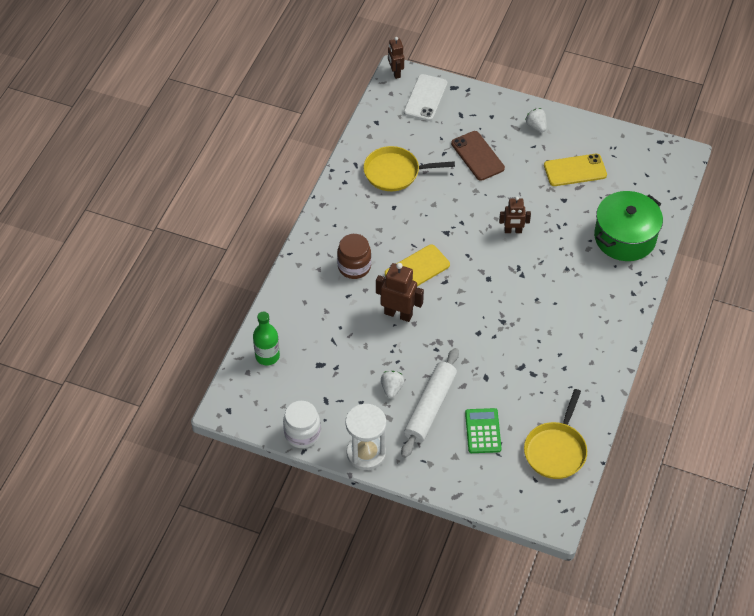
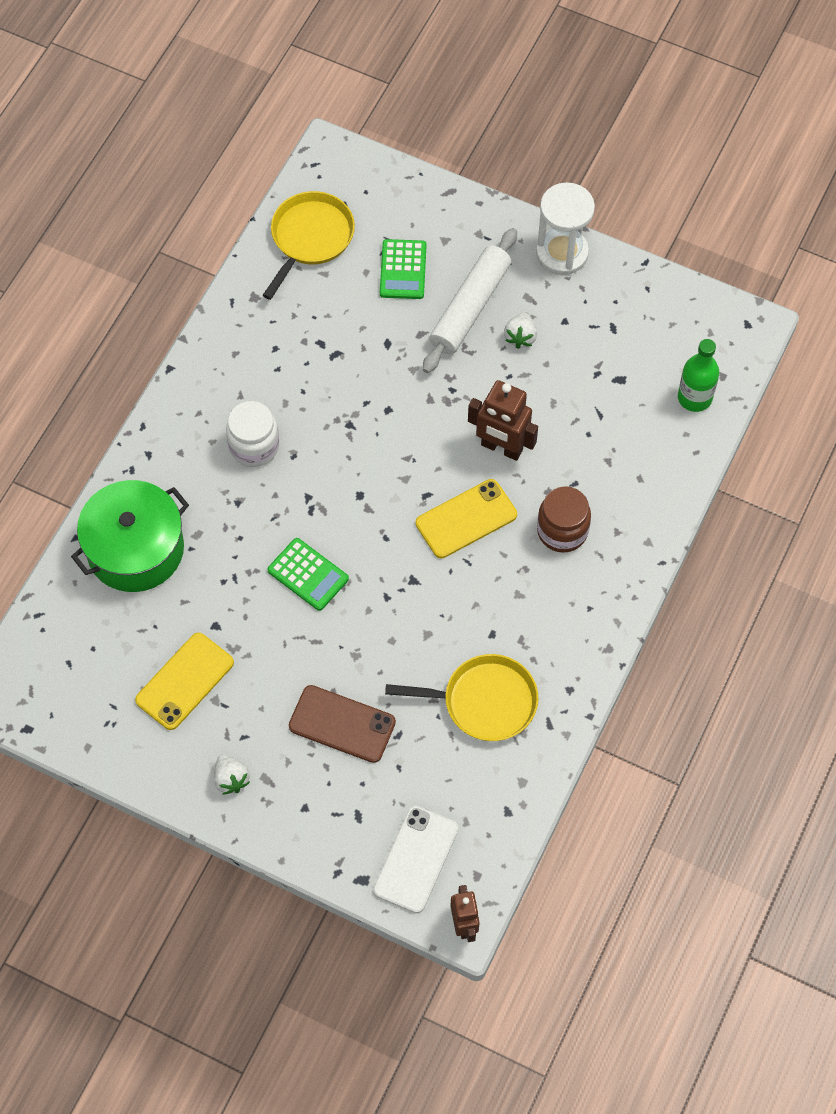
camera: 175 degrees left, 10 degrees up
white jar [283,401,321,448] -> white jar moved to [226,401,279,467]
brown phone [451,131,505,181] -> brown phone turned 45 degrees counterclockwise [289,685,396,763]
brown robot [499,196,531,233] -> green calculator [267,538,349,611]
yellow phone [544,154,607,186] -> yellow phone turned 45 degrees counterclockwise [135,633,234,730]

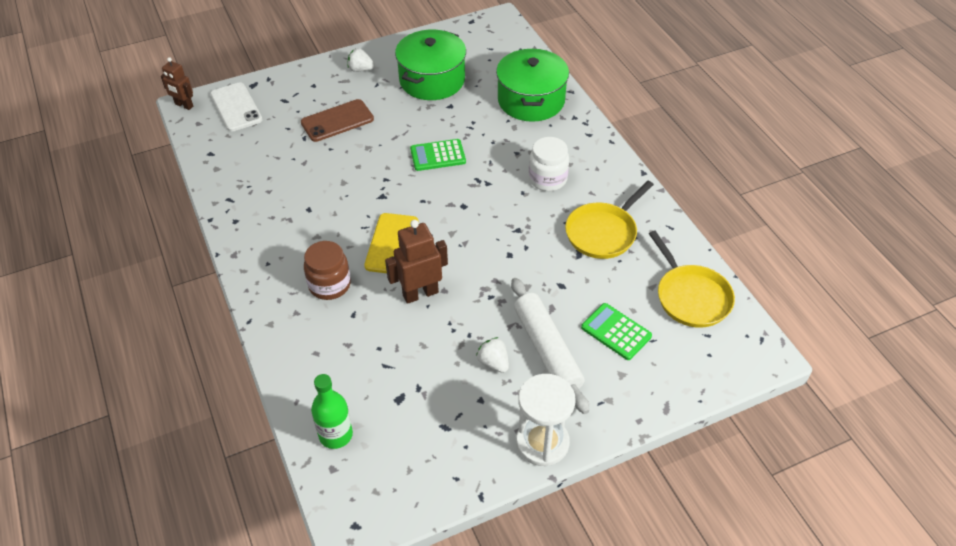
camera: 130 degrees right, 15 degrees down
yellow phone [135,633,234,730] -> green pot [395,30,466,100]
yellow pan [385,654,538,741] -> yellow pan moved to [565,181,654,259]

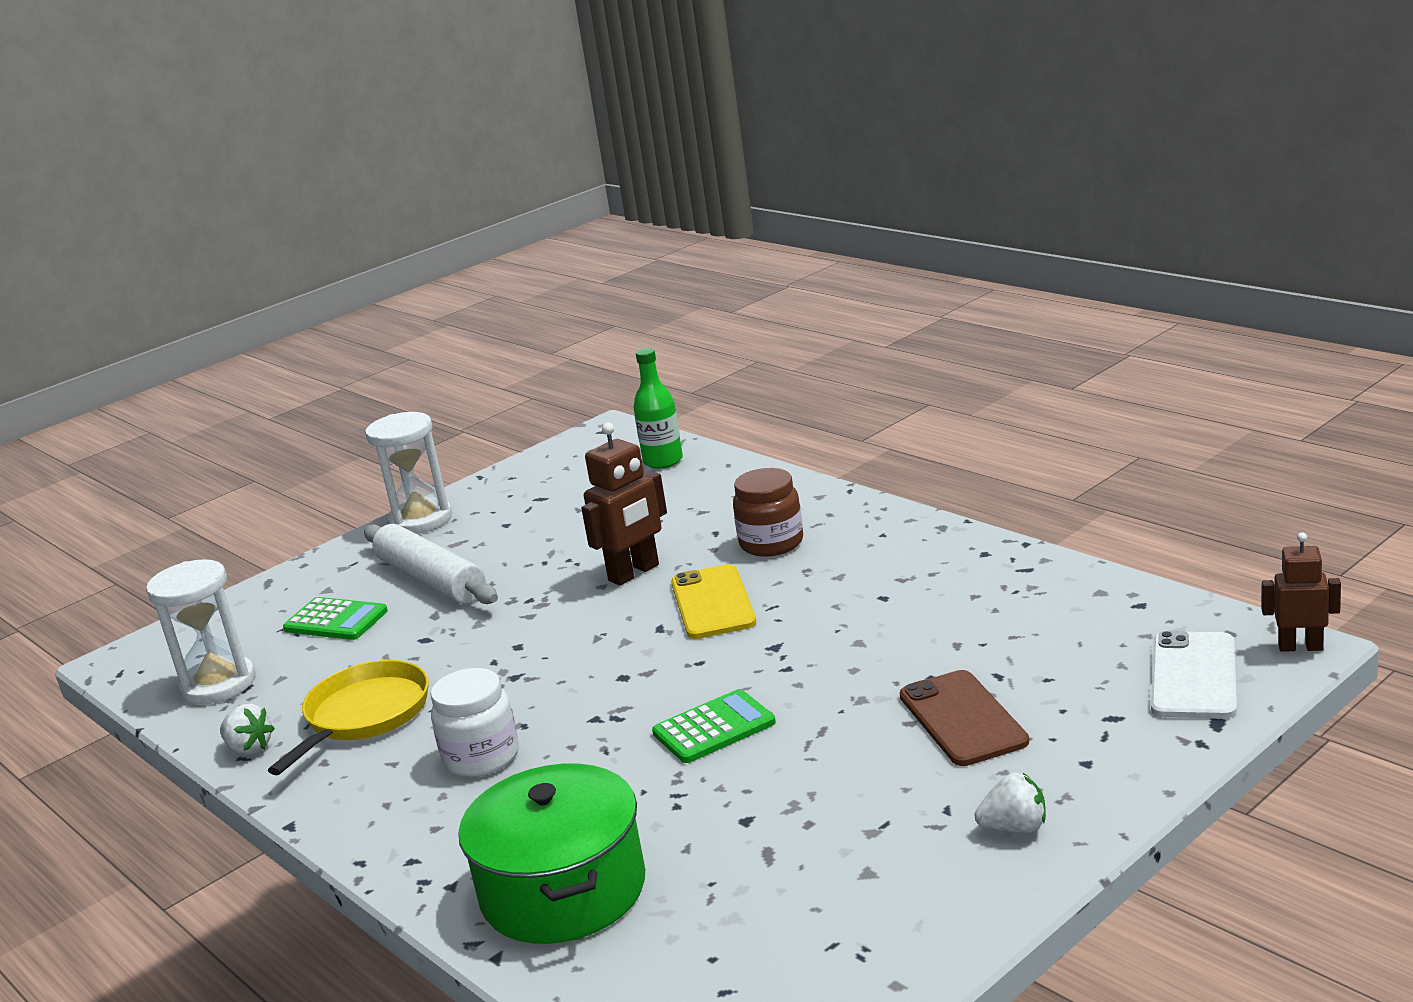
camera: 165 degrees right, 25 degrees down
white phone [210,82,263,132] -> white phone turned 60 degrees clockwise [1151,631,1237,719]
brown phone [301,99,374,142] -> brown phone turned 60 degrees counterclockwise [900,670,1029,766]
green pot [395,30,466,100] -> none
white strawberry [476,337,509,373] -> white strawberry moved to [220,704,275,755]
yellow pan [649,231,735,328] -> white hourglass [146,559,256,705]

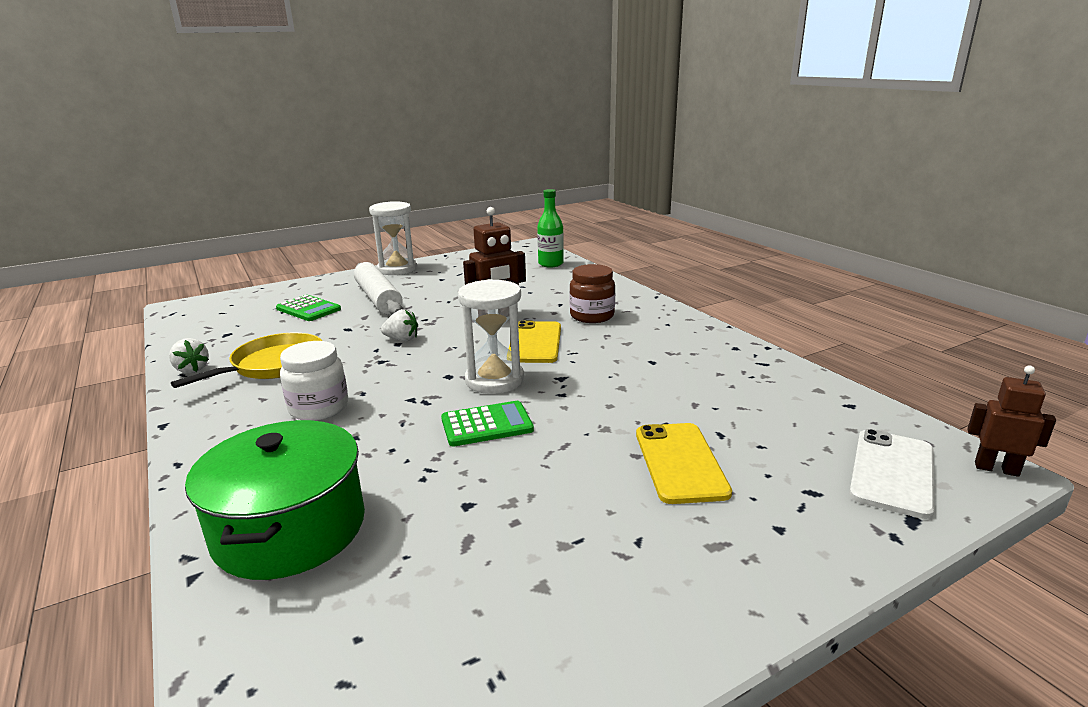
camera: 10 degrees right, 0 degrees up
white hourglass [146,559,256,705] -> white hourglass moved to [458,279,524,394]
brown phone [900,670,1029,766] -> yellow phone [636,423,732,504]
white strawberry [974,773,1046,833] -> white strawberry moved to [381,309,418,341]

